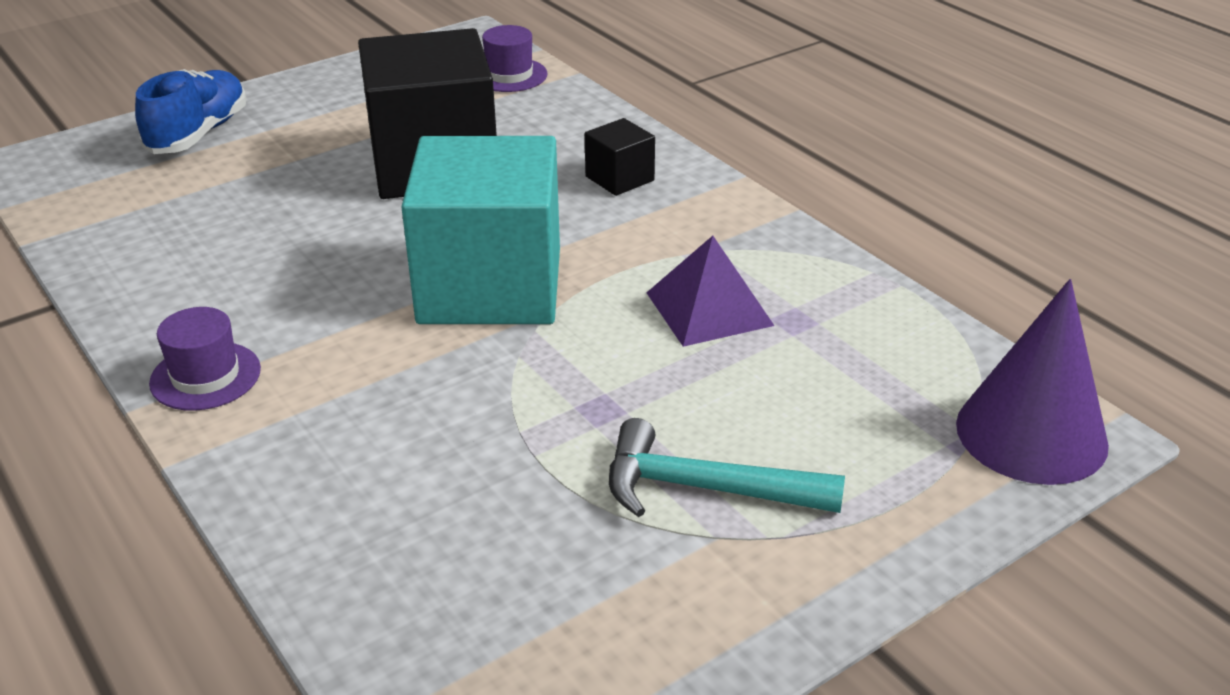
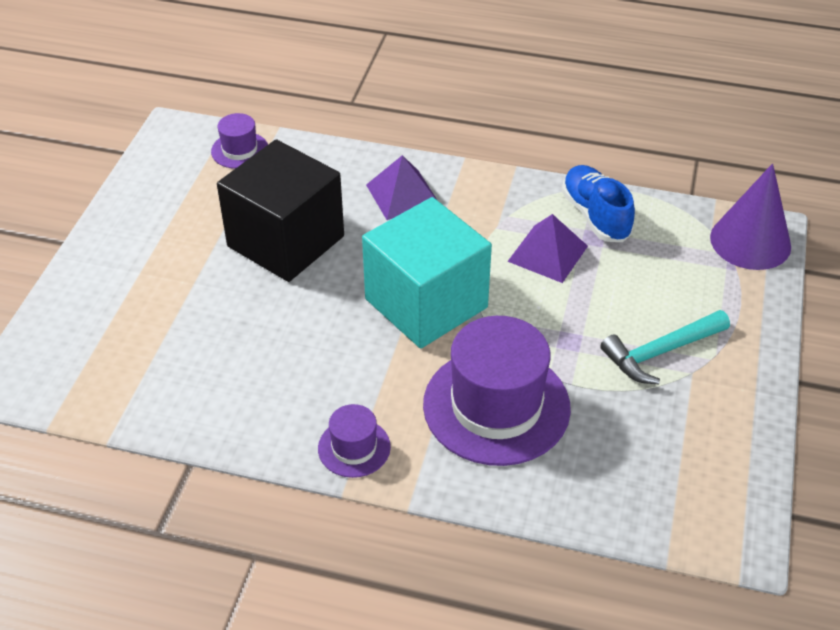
camera: 40 degrees left, 10 degrees up
blue shoe [135,69,247,154] -> blue shoe moved to [562,165,635,242]
black cube [585,118,655,196] -> purple pyramid [366,155,438,220]
none -> purple hat [423,316,571,466]

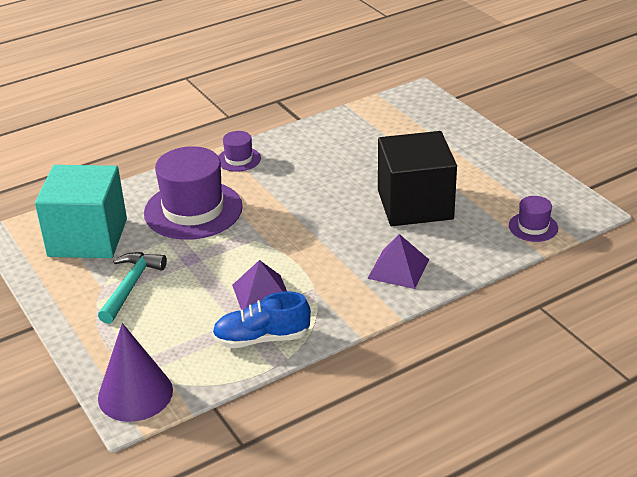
camera: 135 degrees right, 10 degrees down
turquoise cube [362,197,492,348] -> turquoise cube moved to [35,165,127,258]
blue shoe [562,165,635,242] -> blue shoe turned 150 degrees clockwise [212,291,311,348]

